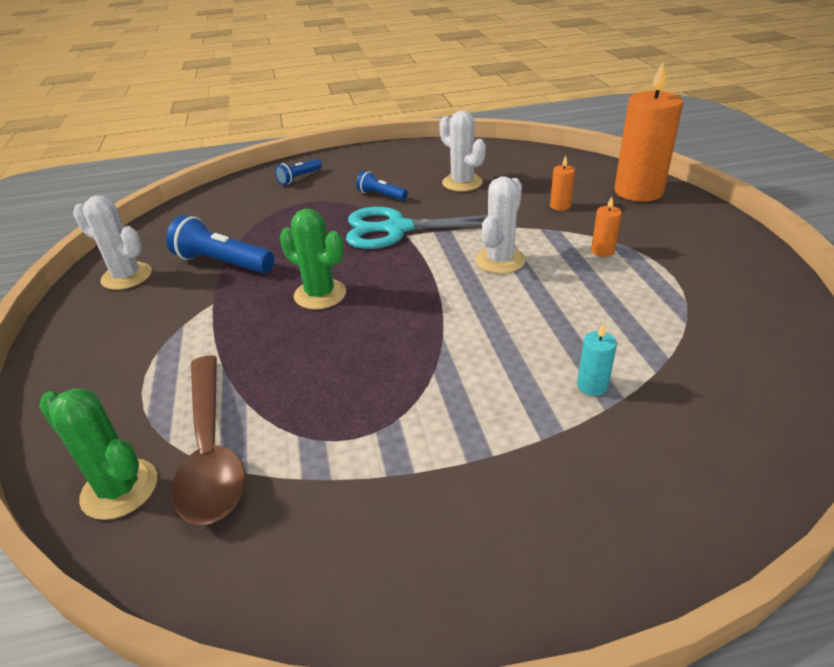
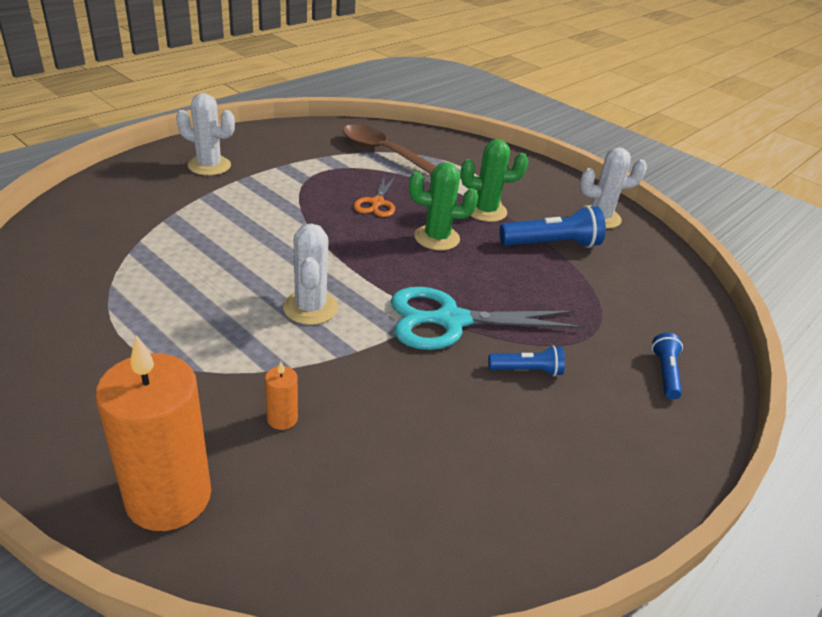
camera: 140 degrees right, 0 degrees up
green cactus [39,388,157,520] -> green cactus moved to [461,139,528,222]
turquoise scissors [346,207,488,249] -> turquoise scissors turned 150 degrees counterclockwise [391,287,582,350]
white cactus [439,110,486,192] -> white cactus moved to [176,93,235,176]
turquoise candle [577,323,617,396] -> none
orange candle [591,196,622,257] -> none
none -> orange scissors [354,175,396,217]

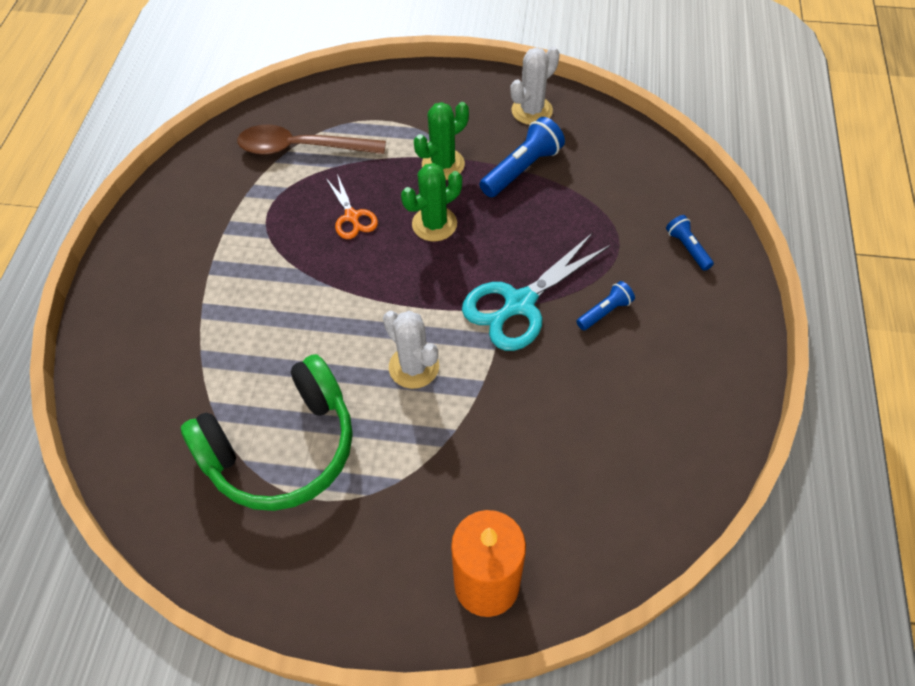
camera: 30 degrees left, 20 degrees up
white cactus [176,93,235,176] -> none
orange candle [265,361,298,430] -> none
none -> green headphones [181,354,353,511]

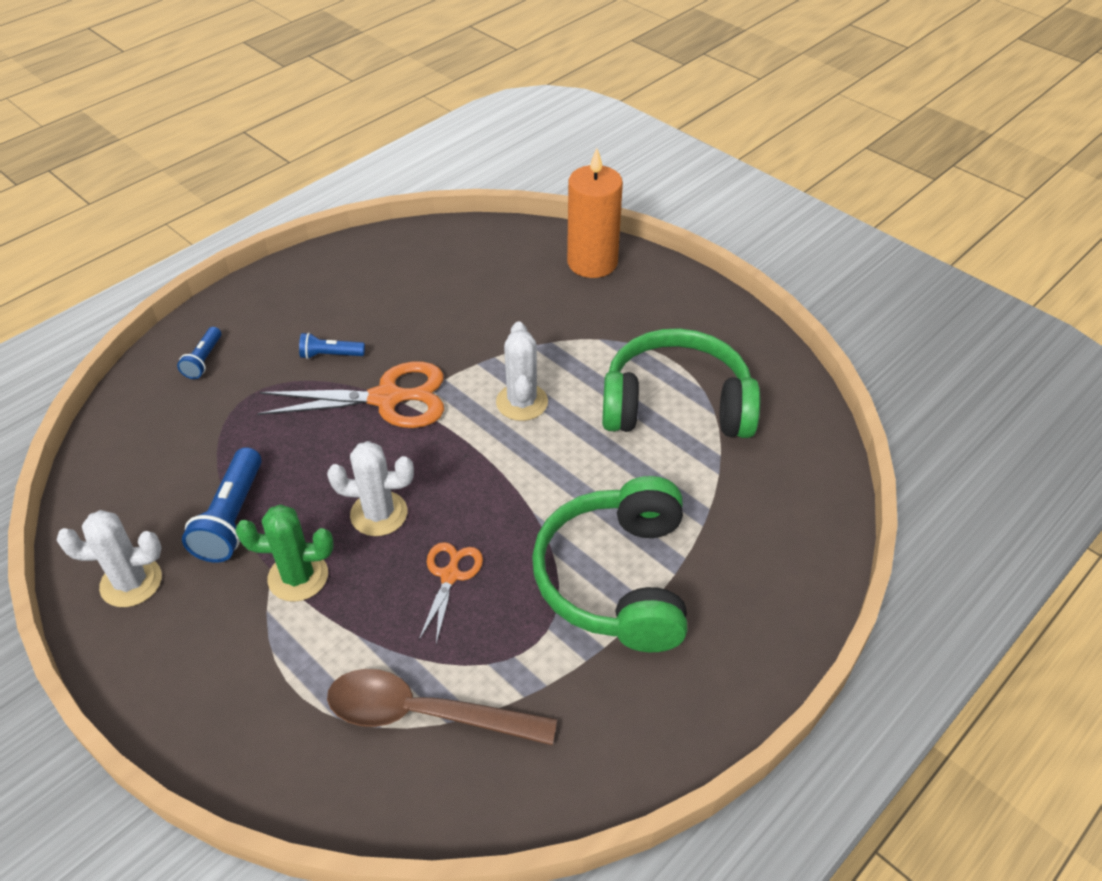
camera: 145 degrees left, 10 degrees down
brown spoon [237,125,386,155] -> brown spoon turned 150 degrees clockwise [327,669,557,745]
green cactus [401,163,462,241] -> white cactus [327,441,414,536]
turquoise scissors [462,233,611,351] -> orange scissors [257,361,444,428]
blue flashlight [480,117,565,197] -> blue flashlight turned 75 degrees counterclockwise [182,447,262,563]
none -> green headphones [532,476,688,652]

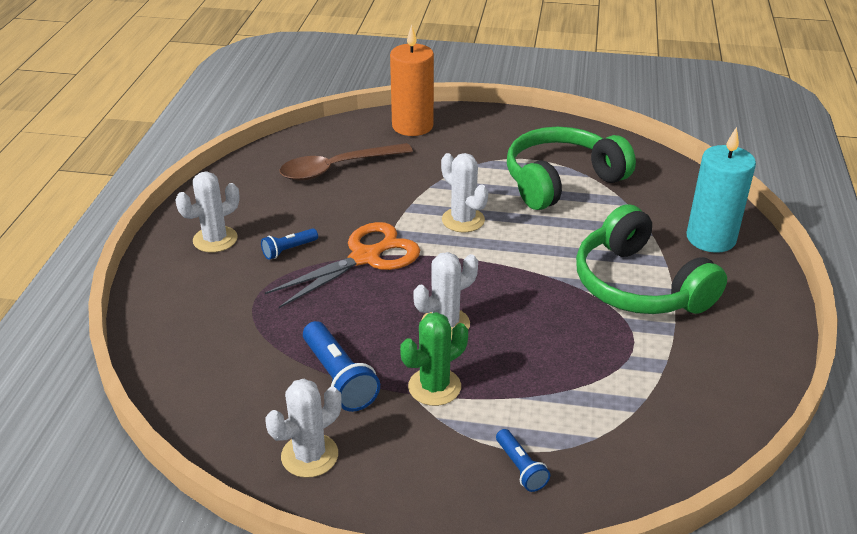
camera: 35 degrees left, 10 degrees down
blue flashlight [177,327,221,379] -> blue flashlight moved to [496,429,550,492]
brown spoon [327,669,557,745] -> brown spoon moved to [279,143,413,181]
orange scissors [418,542,483,644] -> none
none -> white cactus [175,172,240,253]
none -> turquoise candle [687,127,756,253]

